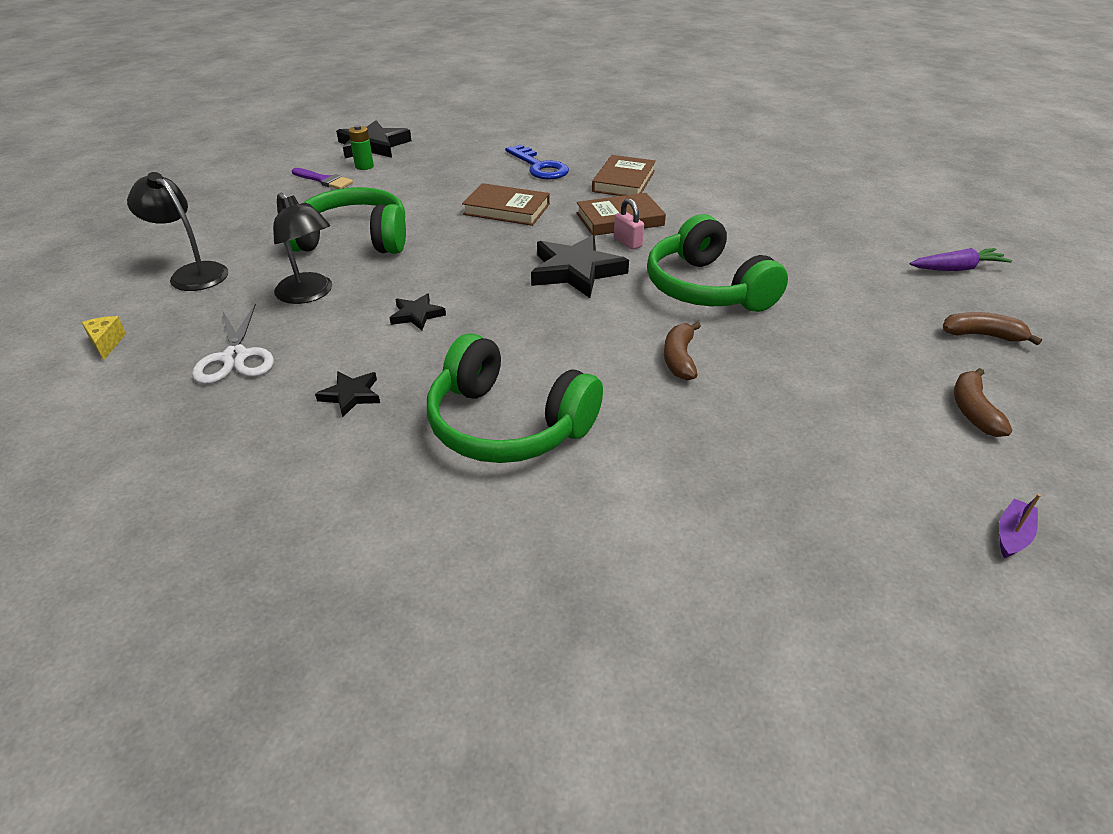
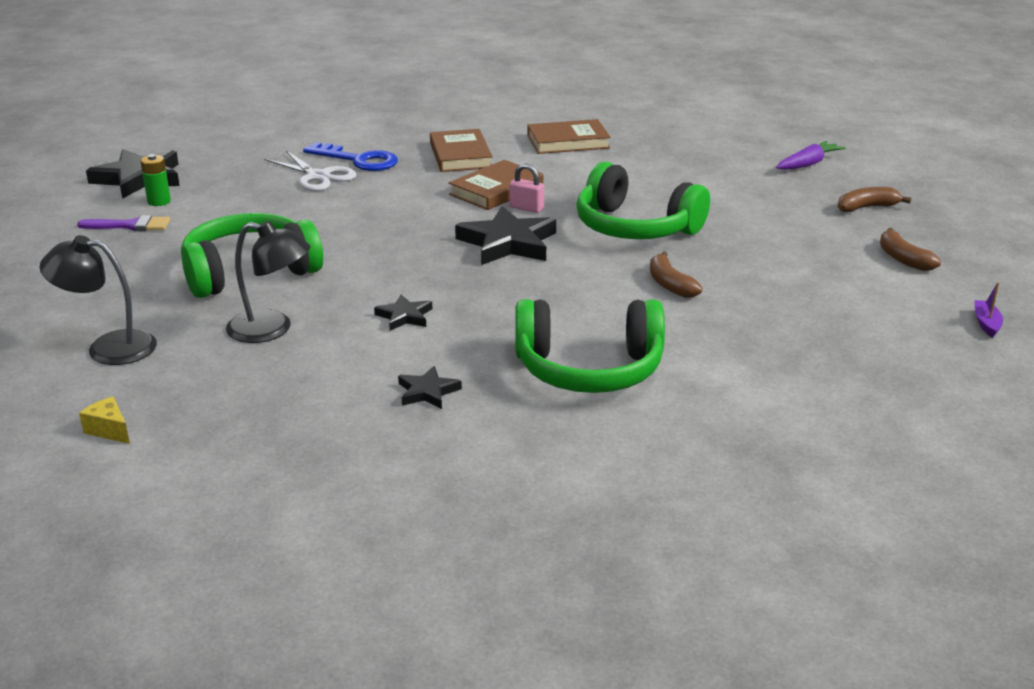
camera: 30 degrees left, 10 degrees down
white scissors [192,304,274,384] -> white scissors moved to [264,151,356,191]
brown book [462,183,550,226] -> brown book moved to [527,119,611,154]

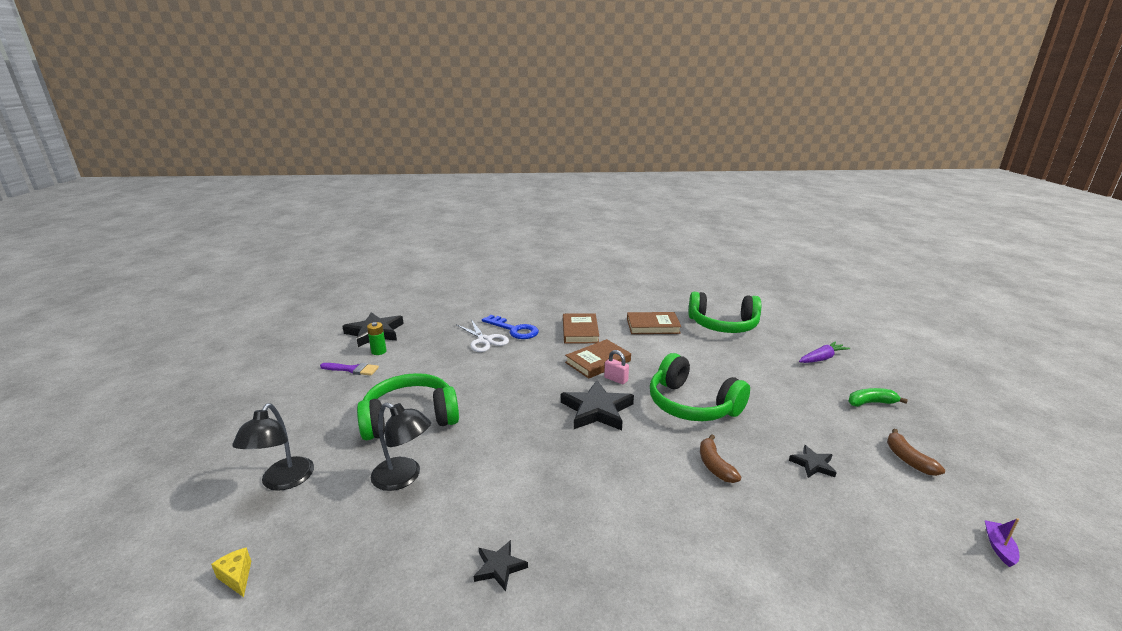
camera: 10 degrees right, 5 degrees down
black lamp [39,235,157,365] -> black lamp turned 105 degrees counterclockwise [232,403,314,491]
black star [374,295,432,331] -> black star moved to [789,445,837,478]
green headphones [515,299,665,393] -> green headphones moved to [689,292,761,333]
brown banana [838,187,911,212] -> green banana [848,388,908,407]

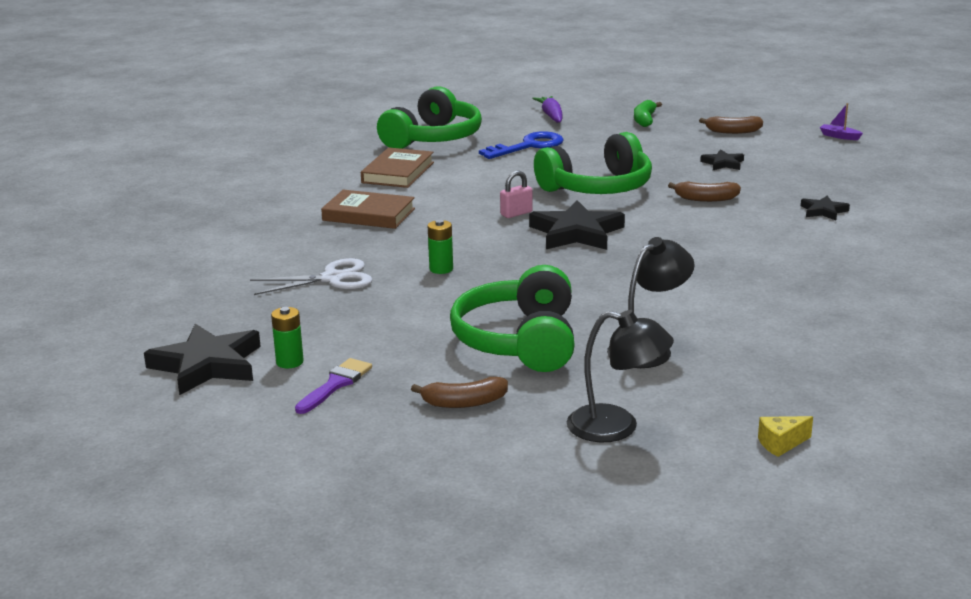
camera: 70 degrees left, 0 degrees up
black star [474,540,528,591] -> black star moved to [801,195,850,220]
blue key [482,315,539,339] -> blue key moved to [479,131,564,159]
brown book [565,339,631,379] -> none
none -> brown banana [411,377,508,408]
none -> green battery [428,219,453,274]

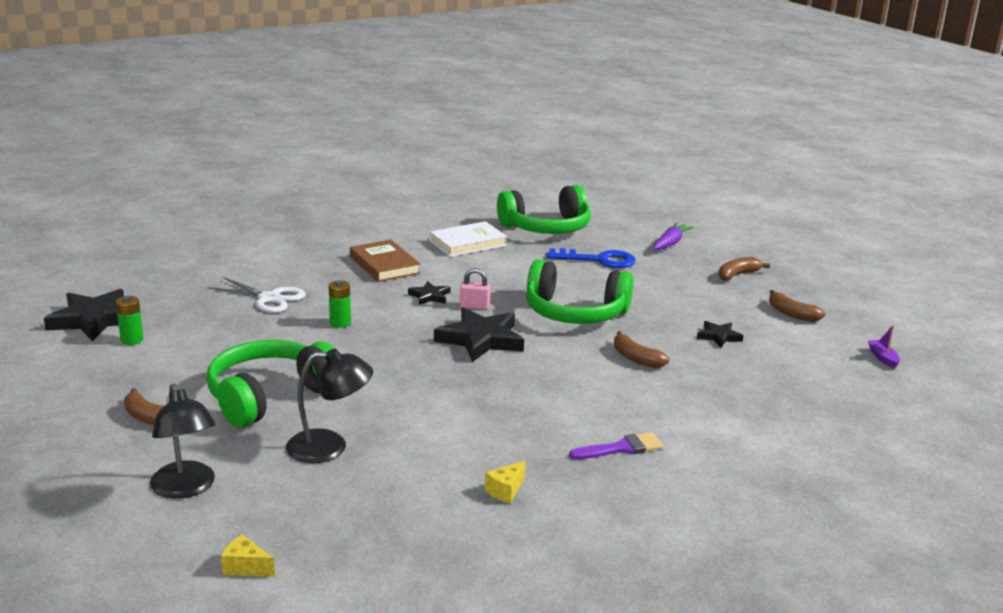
camera: 40 degrees right, 0 degrees up
purple brush [295,358,372,414] -> purple brush moved to [569,432,663,460]
brown book [361,147,434,188] -> white book [430,221,507,257]
green banana [634,100,662,127] -> brown banana [718,257,770,281]
black star [801,195,850,220] -> black star moved to [408,281,450,305]
none -> yellow cheese [485,461,525,504]

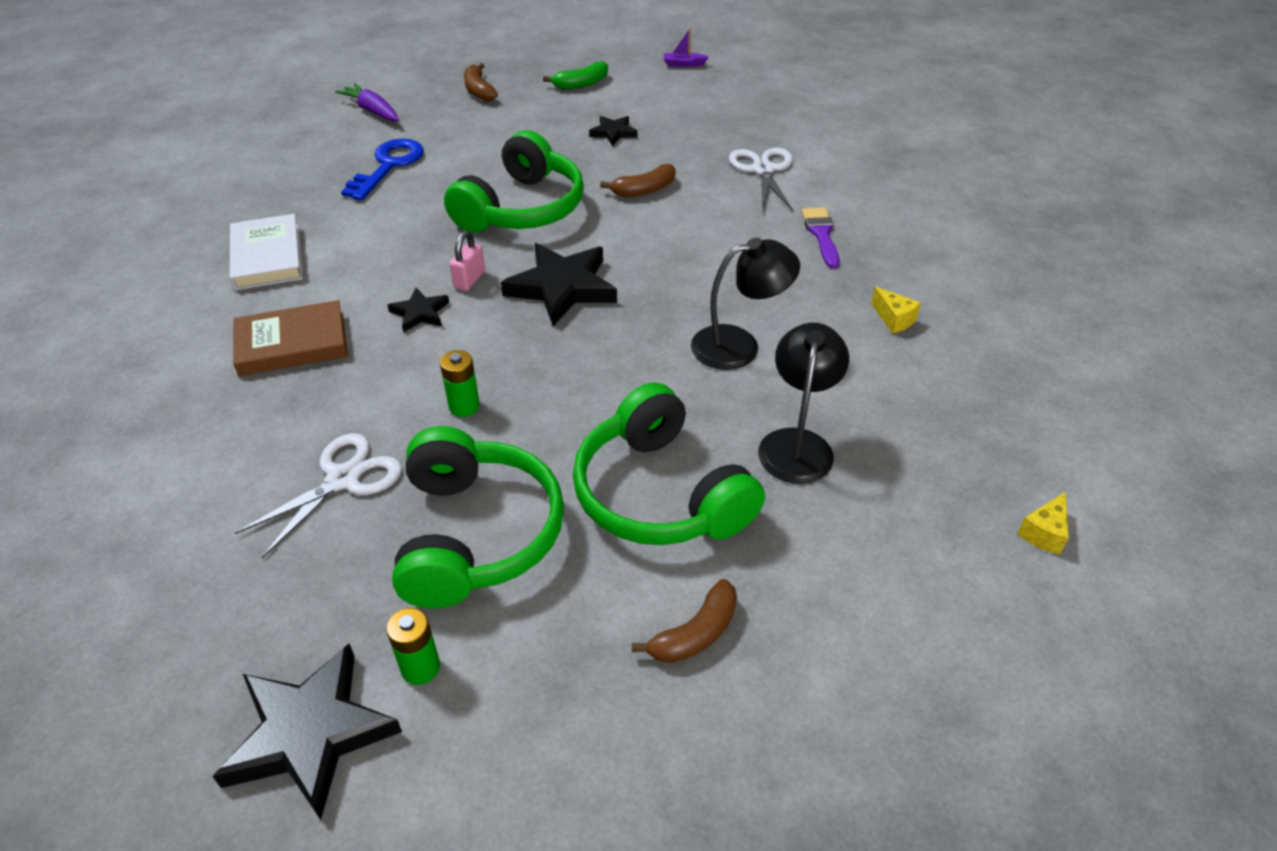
camera: 75 degrees left, 20 degrees up
black lamp [150,383,216,499] -> black lamp moved to [691,237,800,370]
green headphones [497,185,591,234] -> green headphones moved to [392,426,564,608]
brown banana [769,290,826,322] -> green banana [543,61,608,89]
none -> white scissors [729,148,794,212]

